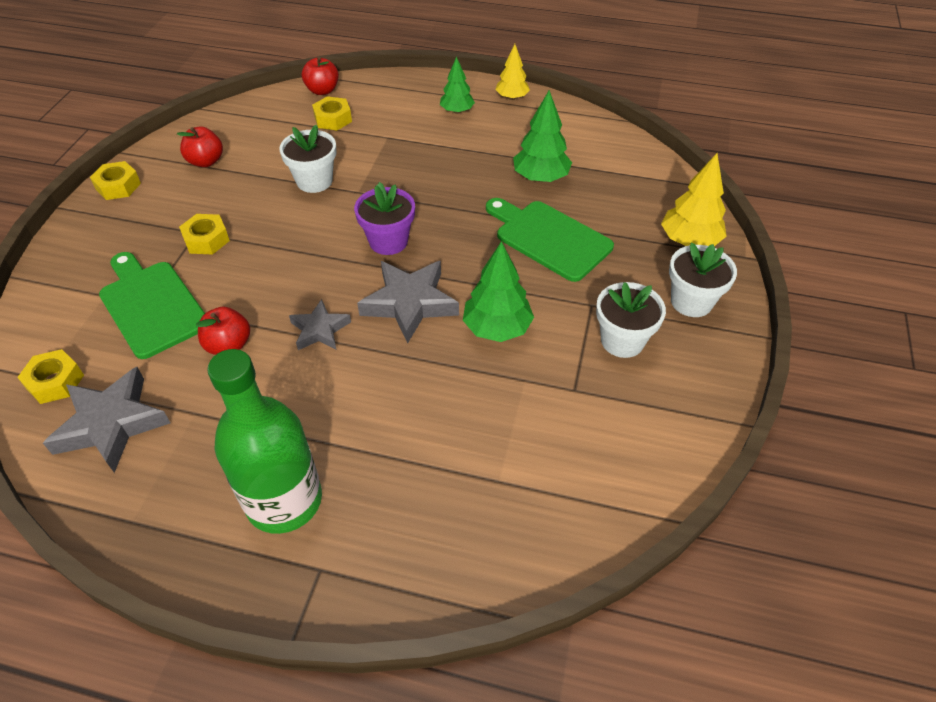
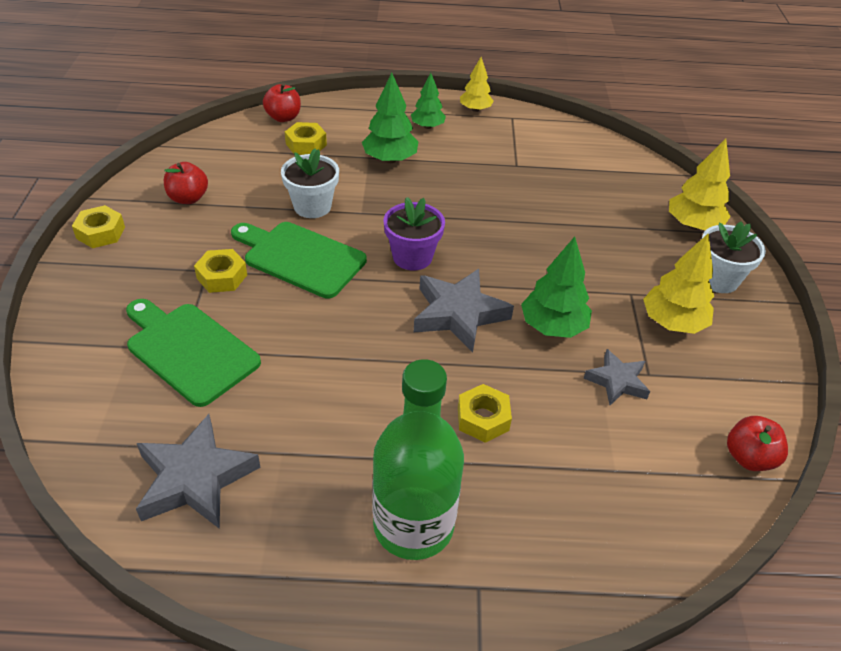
camera: 15 degrees left, 5 degrees down
yellow nut [17,349,84,404] -> yellow nut moved to [458,384,512,443]
red apple [196,306,250,355] -> red apple moved to [727,416,788,471]
grey star [289,299,351,350] -> grey star moved to [584,349,650,405]
green cutting board [486,198,614,282] -> green cutting board moved to [231,222,367,299]
green tree [513,90,572,182] -> green tree moved to [362,73,418,163]
white flower pot [596,282,666,358] -> yellow tree [643,233,714,334]

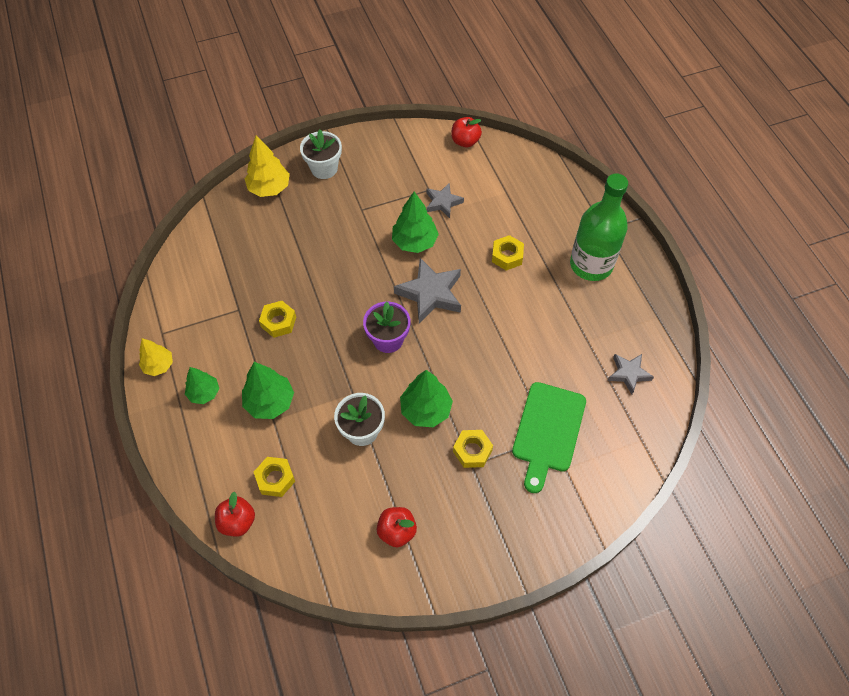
camera: 110 degrees left, 15 degrees up
yellow nut [72,205,125,248] -> yellow nut moved to [259,301,296,338]
grey star [136,414,261,529] -> grey star [608,354,654,395], size x0.60
green cutting board [231,222,367,299] -> green tree [400,370,453,427]
yellow tree [643,233,714,334] -> none

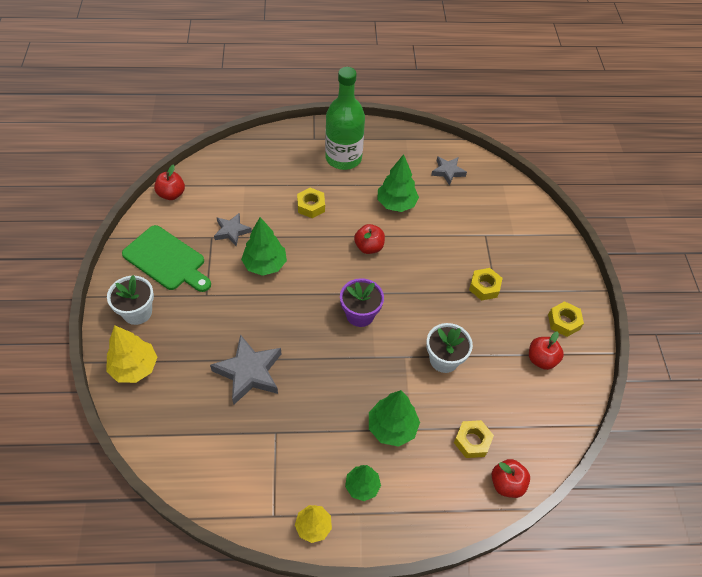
camera: 75 degrees left, 5 degrees down
yellow nut [259,301,296,338] -> yellow nut moved to [548,301,584,337]
grey star [394,258,461,323] -> grey star moved to [210,334,281,405]
green tree [400,370,453,427] -> green tree moved to [377,154,419,212]
green cutting board [512,382,586,493] -> green cutting board moved to [122,225,211,292]
none -> red apple [354,224,385,254]

